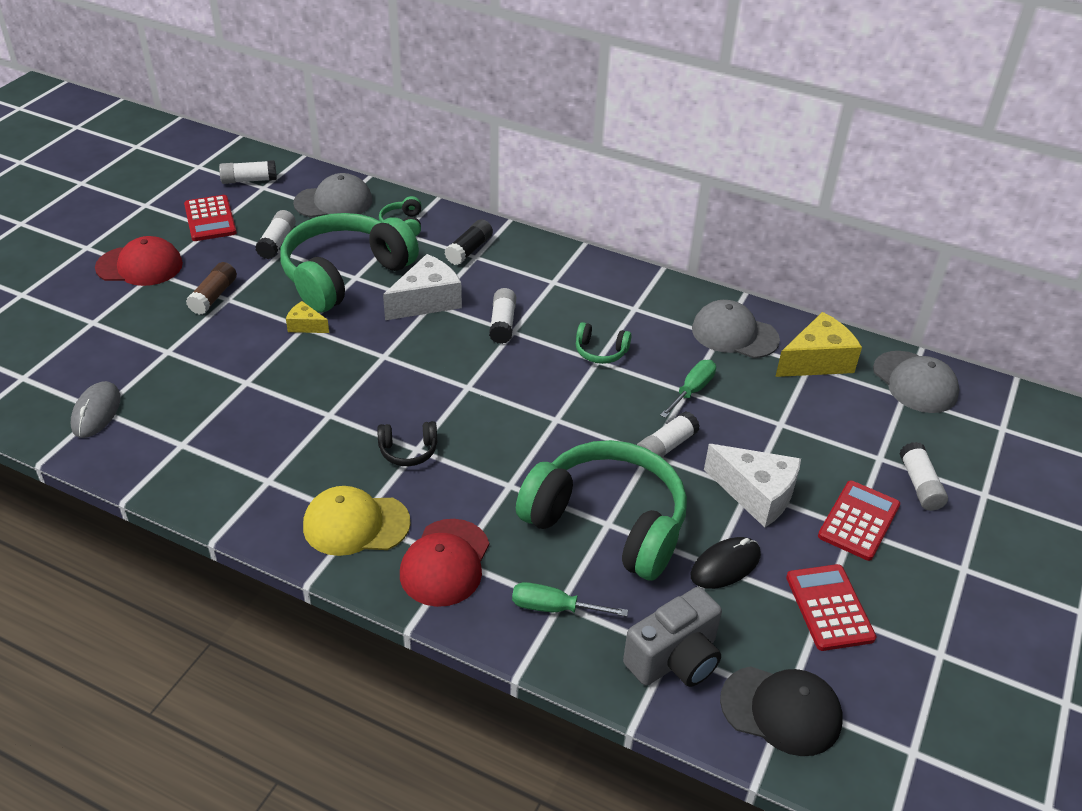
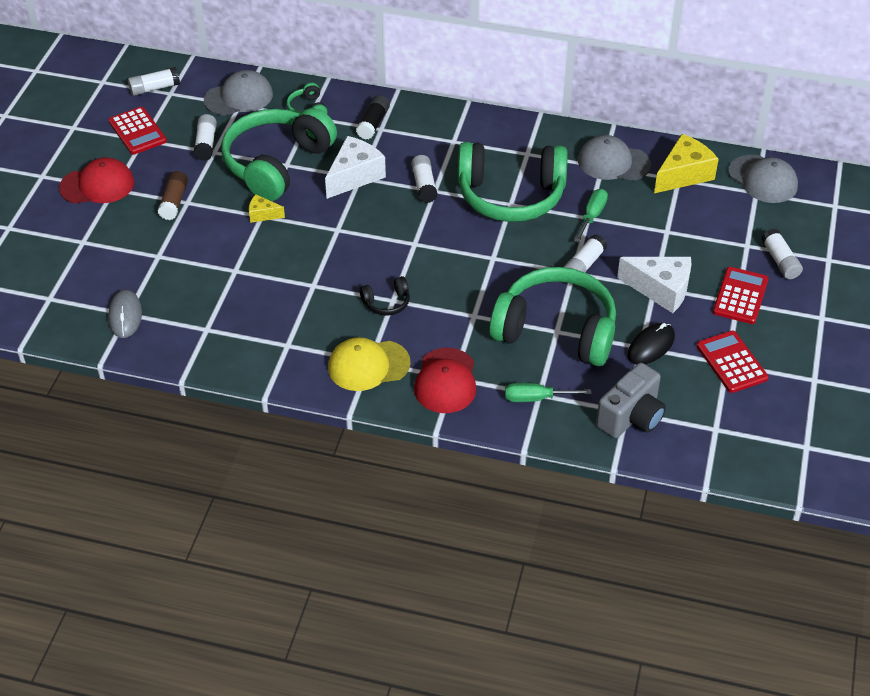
camera: 10 degrees left, 5 degrees up
green headphones [576,322,632,364] -> green headphones [458,142,568,222], size x2.46
black cap [720,666,843,756] -> none

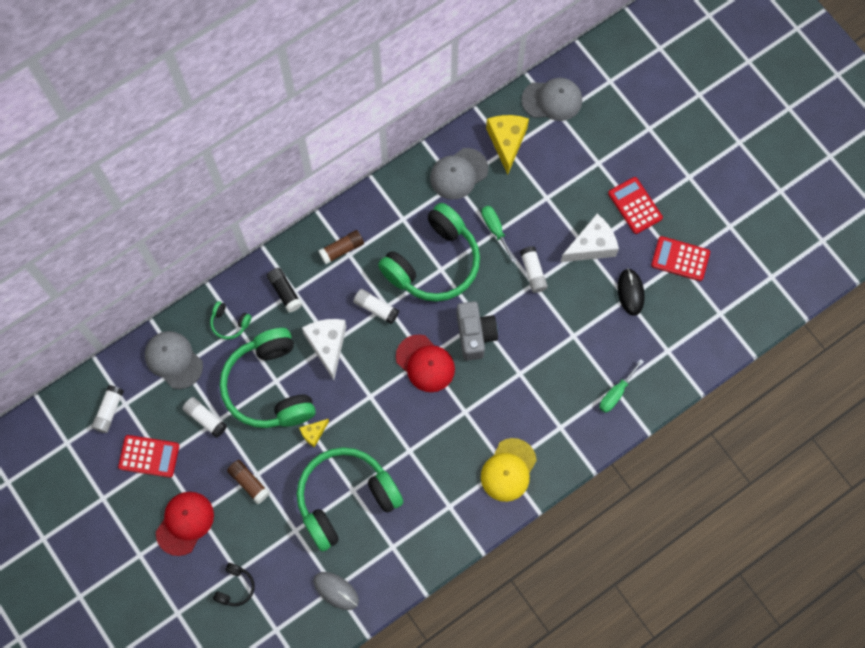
camera: 50 degrees left, 25 degrees up
grey cap [204,70,273,116] -> grey cap turned 60 degrees counterclockwise [145,331,203,389]
black headphones [360,276,410,316] -> black headphones moved to [213,563,255,606]
red cap [414,348,476,413] -> red cap moved to [396,335,455,392]
green headphones [489,267,616,366] -> green headphones moved to [297,447,403,551]
grey camera [596,363,666,438] -> grey camera moved to [457,301,498,361]
white glue stick [761,229,803,279] -> none
none -> brown glue stick [318,230,364,264]

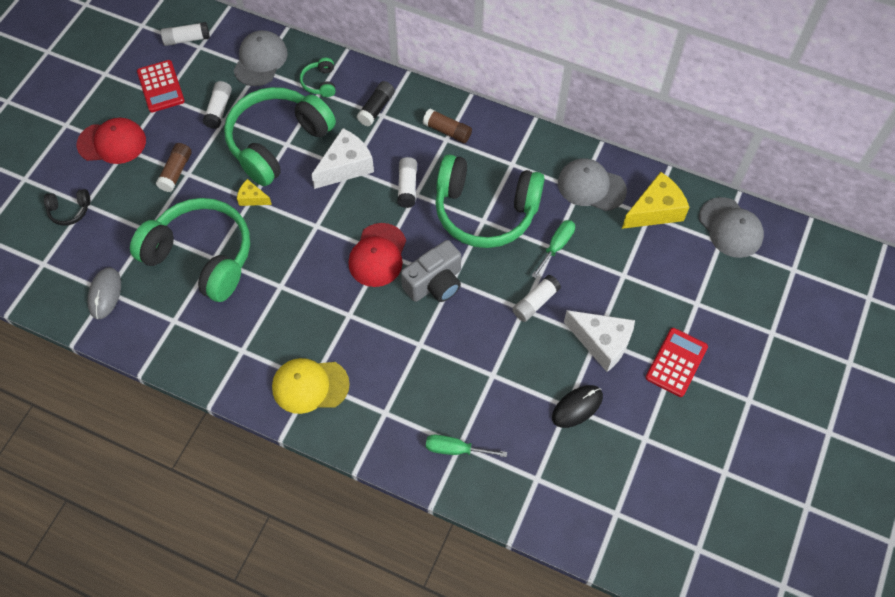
camera: 60 degrees right, 10 degrees down
red calculator [651,236,710,281] -> none

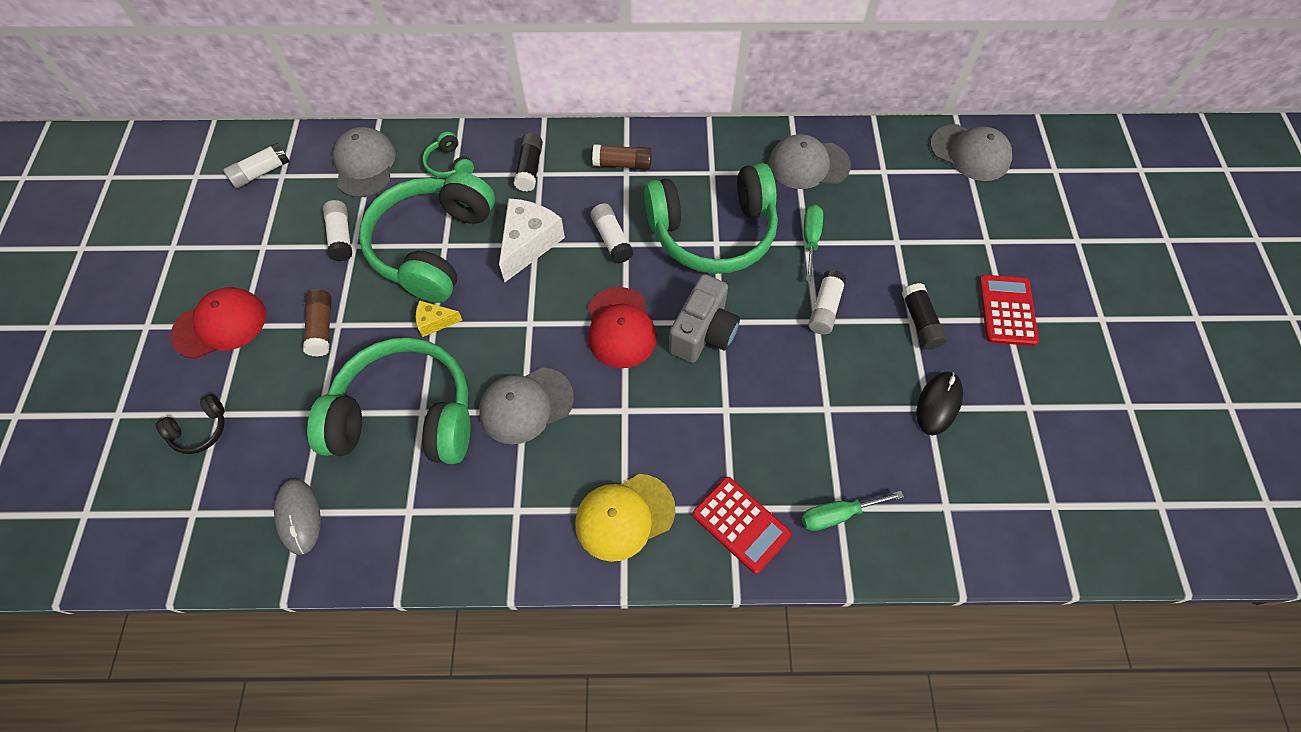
camera: 25 degrees left, 0 degrees up
red calculator [137,60,185,112] -> red calculator moved to [692,477,792,574]
white cheese [564,310,635,372] -> black glue stick [902,283,947,350]
yellow cheese [622,172,689,229] -> none
none -> grey cap [479,367,574,444]

